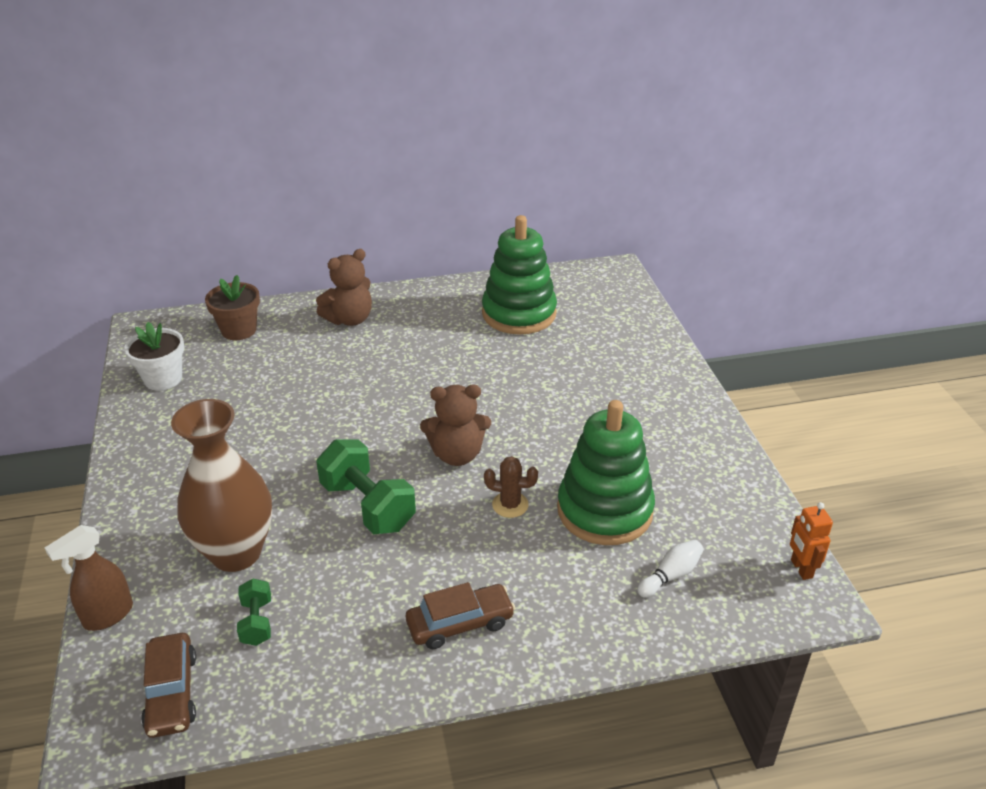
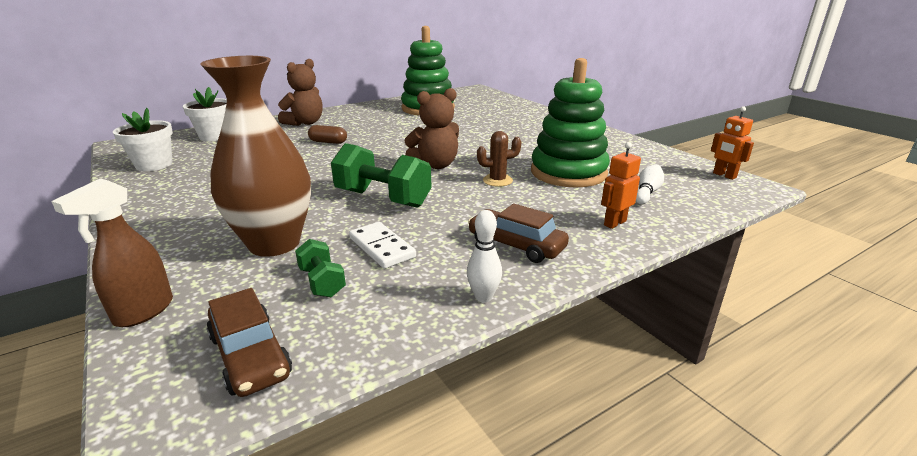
camera: 20 degrees left, 10 degrees down
brown flower pot [205,275,260,340] -> white flower pot [182,87,227,141]
brown car [406,582,515,649] -> brown car turned 105 degrees counterclockwise [468,203,569,263]
none -> brown capsule [308,125,347,144]
none -> white domino [349,222,416,269]
none -> white bowling pin [467,210,502,302]
none -> orange robot [601,142,641,229]

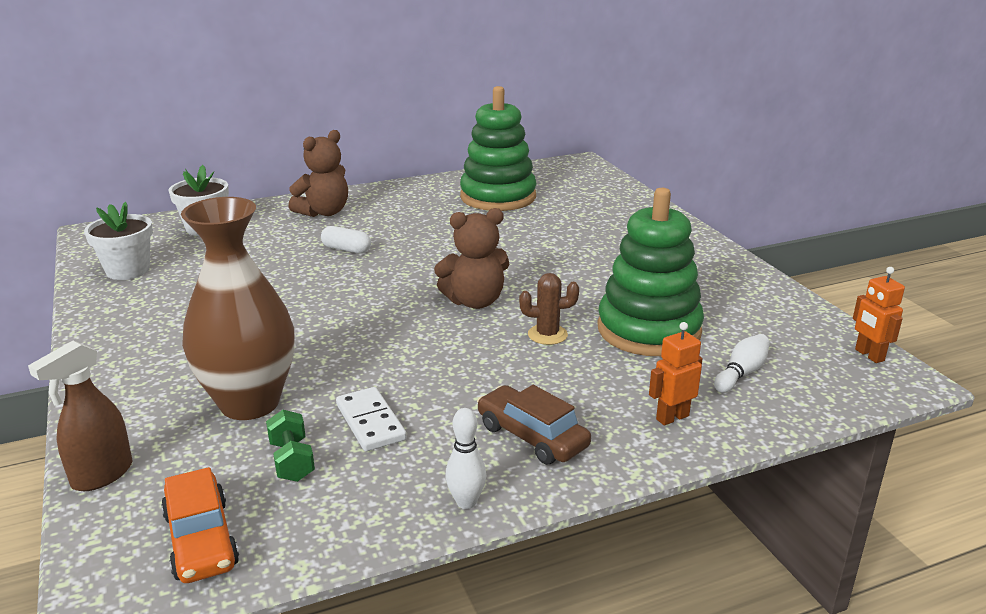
camera: 10 degrees right, 0 degrees up
brown car [207,288,292,397] -> orange car [161,467,239,583]
brown capsule [308,125,347,144] -> white capsule [321,226,371,254]
green dumbbell [331,143,432,208] -> none

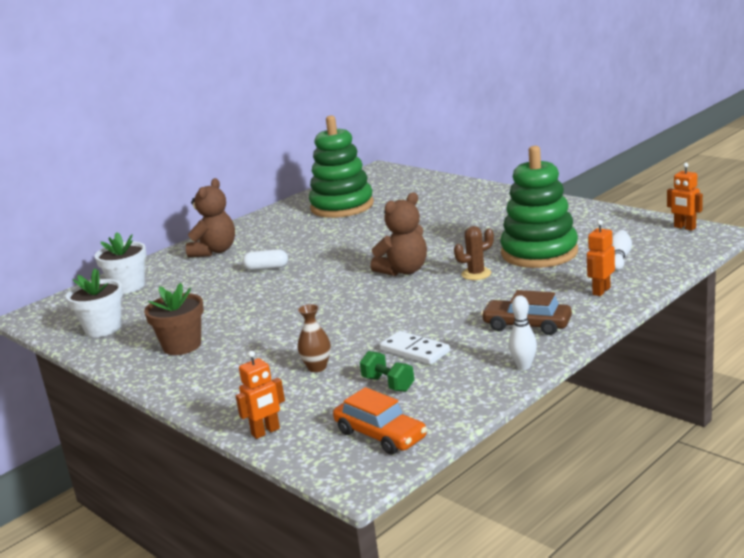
camera: 20 degrees left, 5 degrees down
brown spray bottle [28,341,133,491] -> orange robot [236,351,285,439]
brown vase [181,197,294,420] -> brown vase [298,304,331,372], size x0.41
none -> brown flower pot [144,283,204,355]

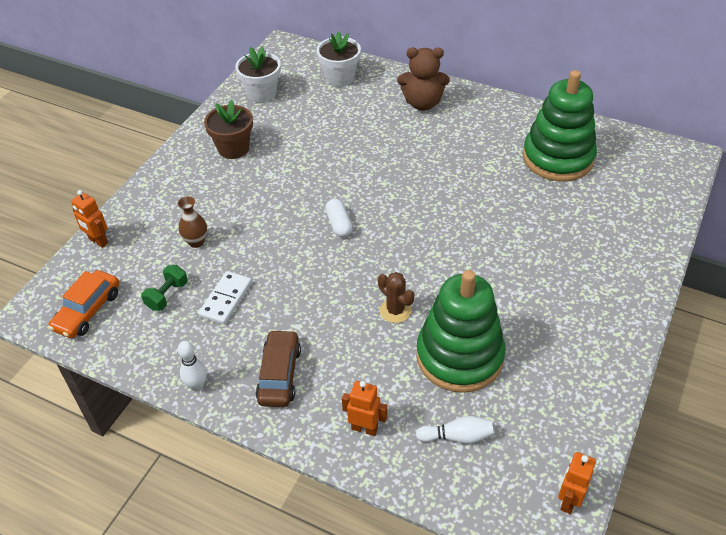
camera: 70 degrees right, 25 degrees up
white capsule [242,249,288,271] -> white capsule moved to [325,199,353,237]
brown teddy bear [370,192,427,276] -> none

